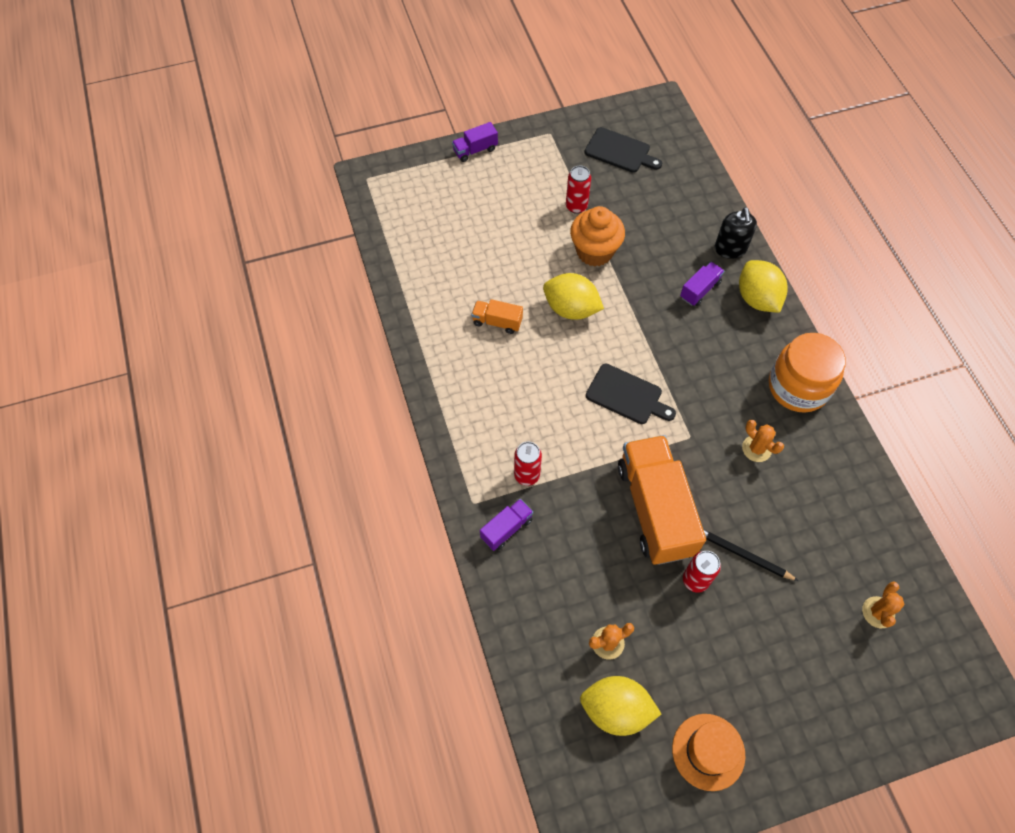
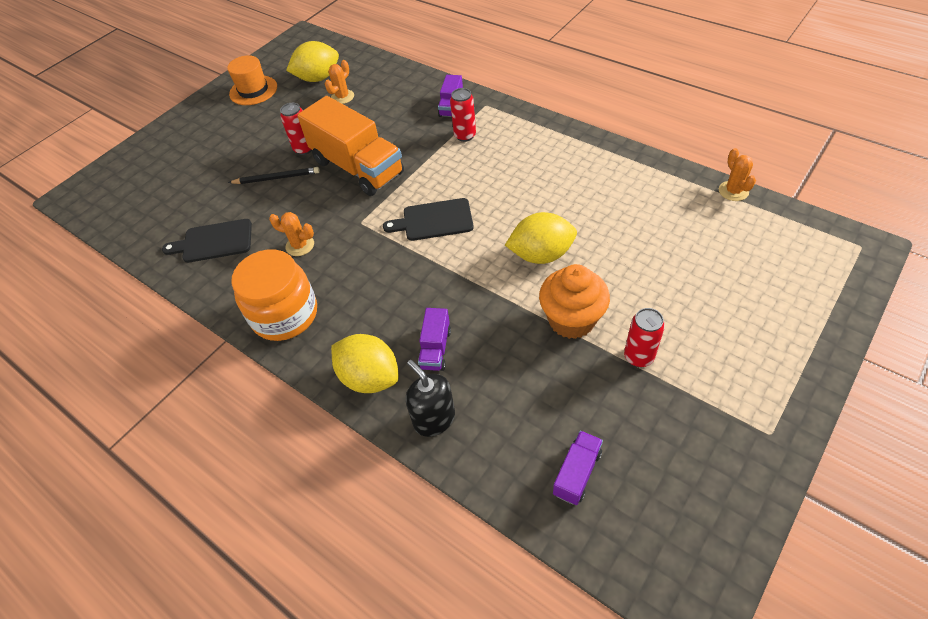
camera: 150 degrees right, 10 degrees down
purple truck [452,122,498,162] -> purple truck moved to [553,431,603,505]
orange truck [471,299,523,334] -> none
black cutting board [585,127,662,173] -> black cutting board moved to [162,219,252,263]
orange cactus [862,581,905,628] -> orange cactus moved to [719,148,756,201]

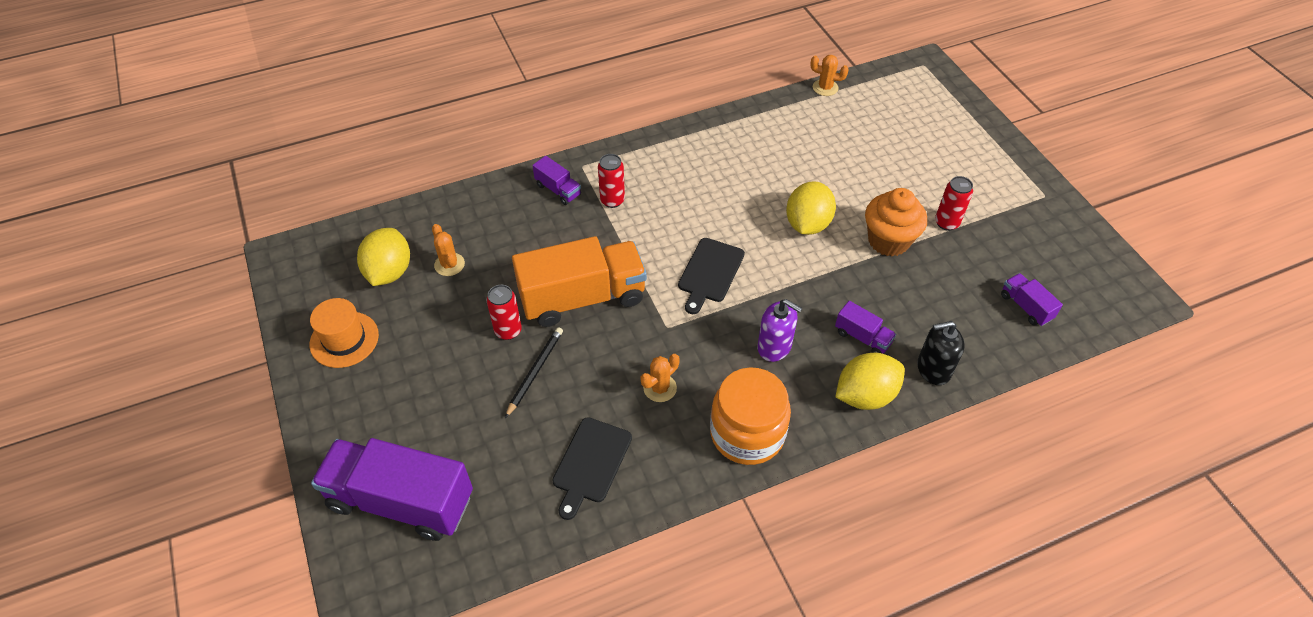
camera: 65 degrees left, 0 degrees up
none -> purple truck [311,438,473,541]
none -> purple soap dispenser [758,299,802,362]

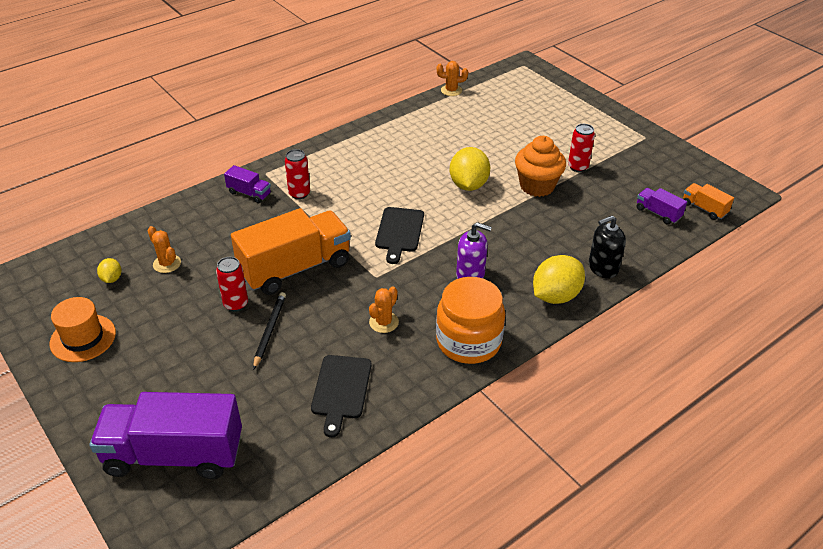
camera: 15 degrees left, 10 degrees down
yellow lemon [357,228,410,286] -> yellow lemon [97,258,122,283], size x0.50
purple truck [835,301,896,354] -> none
none -> orange truck [683,183,734,220]

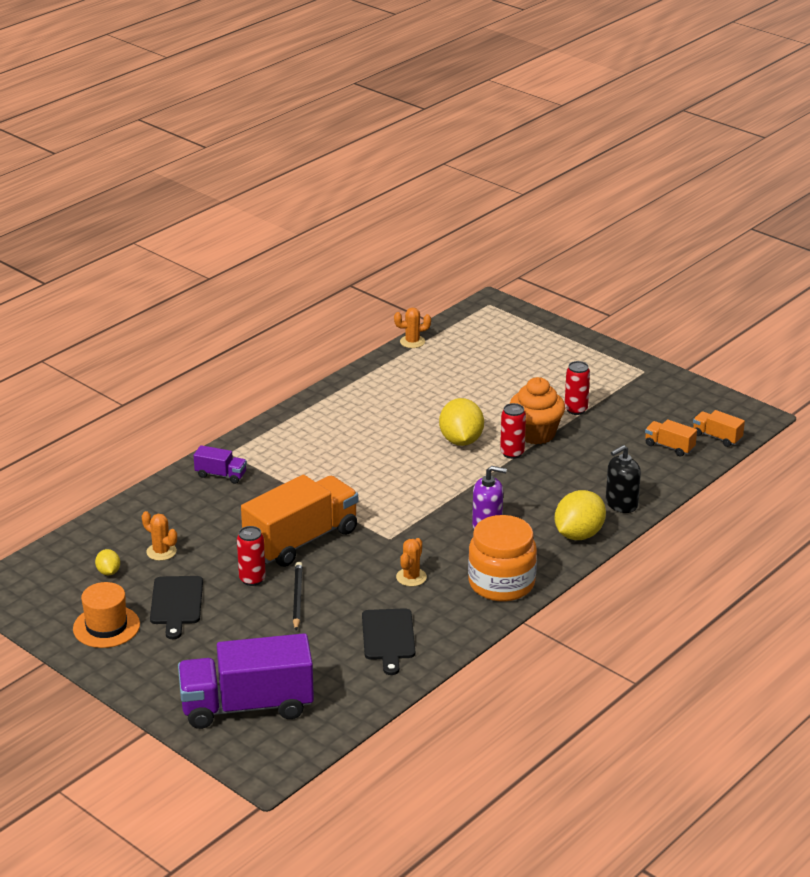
camera: 10 degrees left, 10 degrees down
red can [285,149,310,199] -> red can moved to [500,403,526,459]
black cutting board [375,207,424,264] -> black cutting board moved to [150,576,203,639]
purple truck [636,188,687,225] -> orange truck [645,419,697,457]

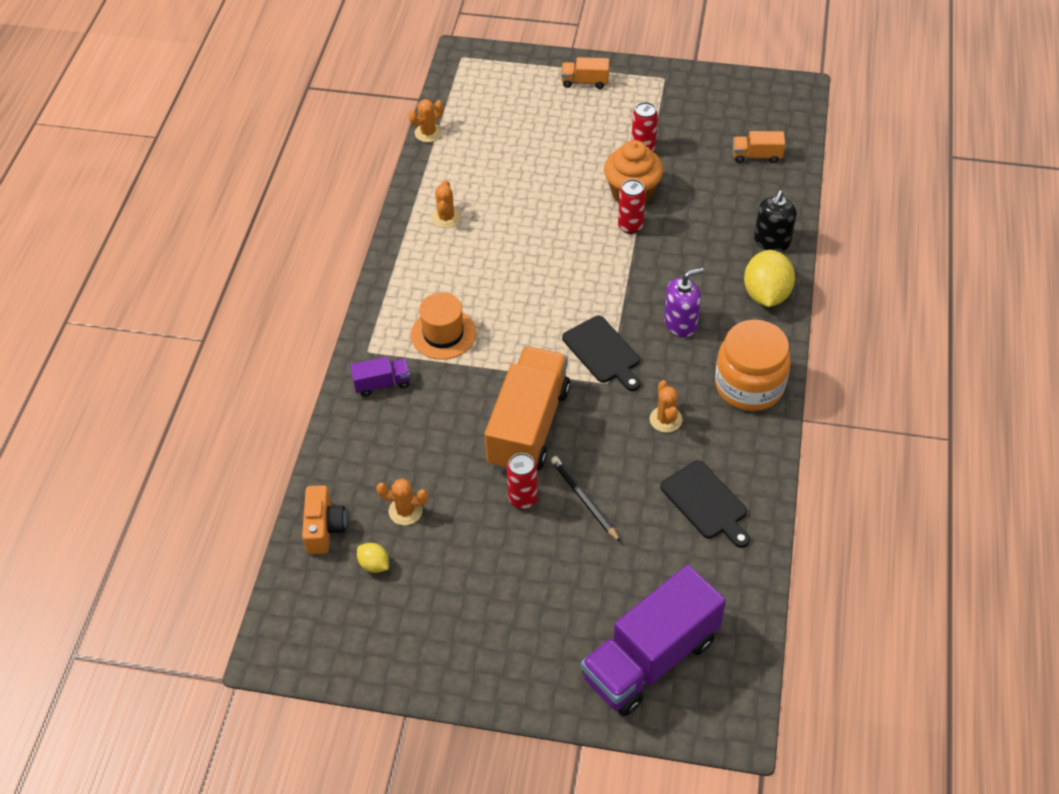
camera: 30 degrees left, 20 degrees up
orange hat [73,582,140,648] -> orange hat moved to [411,293,476,360]
black cutting board [150,576,203,639] -> black cutting board moved to [562,316,640,391]
yellow lemon [439,398,484,446] -> none
orange truck [693,410,745,447] -> orange truck moved to [561,57,609,89]
none -> orange camera [302,485,346,554]
none -> orange cactus [432,180,461,228]

